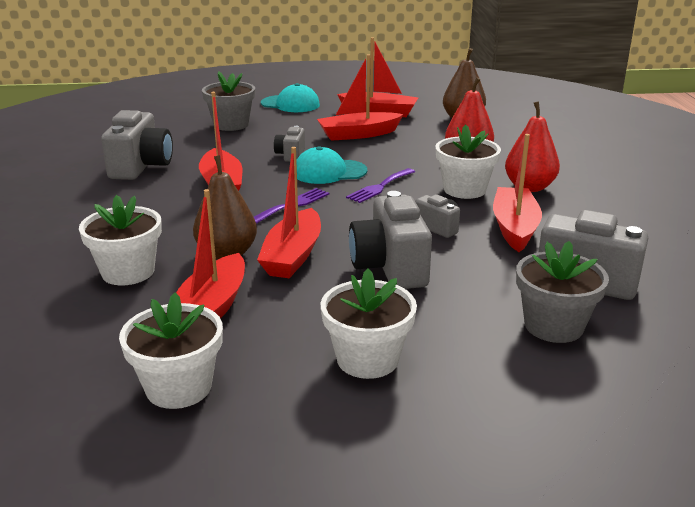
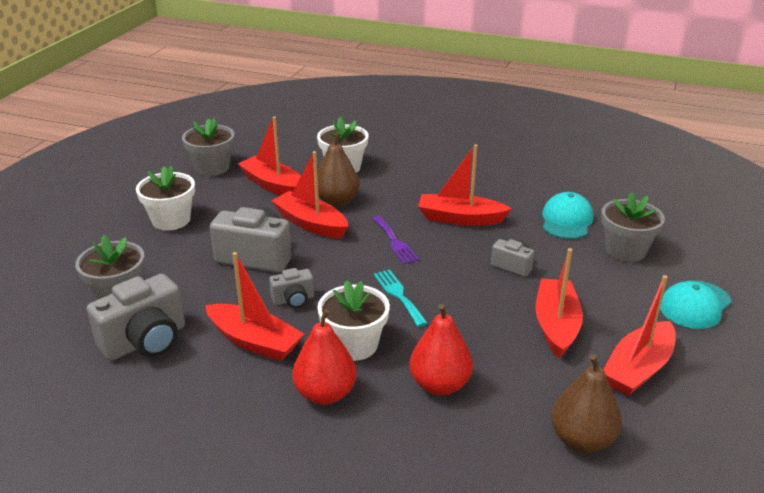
camera: 115 degrees right, 5 degrees up
grey camera [101,110,173,180] -> none
white flower pot [119,292,223,409] -> grey flower pot [182,118,234,176]
turquoise cap [296,146,367,184] -> turquoise cap moved to [542,192,593,239]
purple fork [346,168,415,203] -> turquoise fork [374,270,428,327]

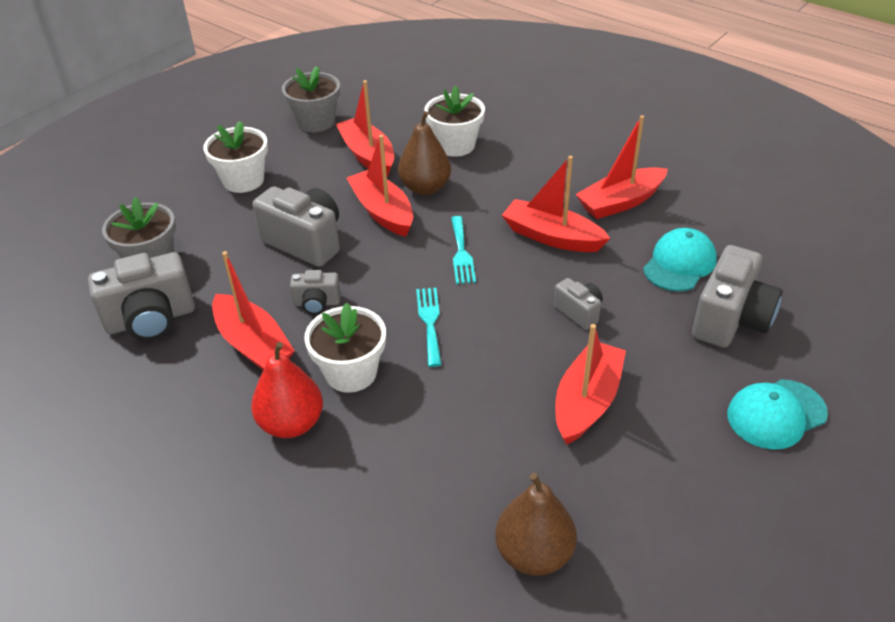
camera: 20 degrees right, 10 degrees up
purple fork [372,216,419,264] -> turquoise fork [451,216,476,284]
red pear [410,304,473,395] -> none
grey flower pot [601,192,665,262] -> grey camera [692,245,783,348]
red boat [603,275,676,396] -> red boat moved to [575,115,668,219]

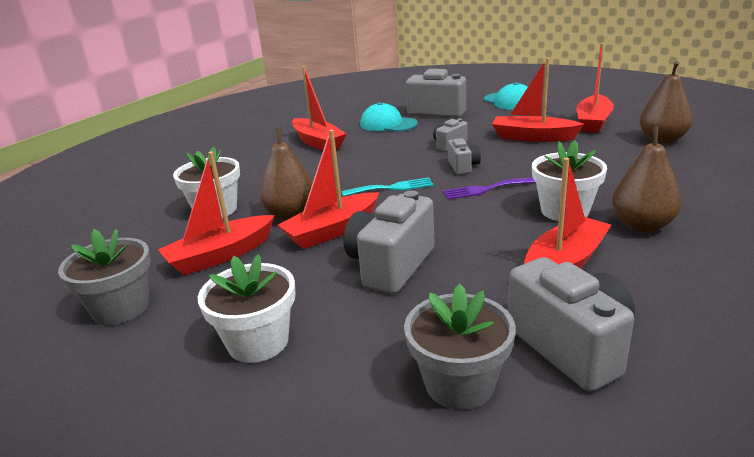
camera: 95 degrees left, 15 degrees down
red pear [251,342,323,438] -> brown pear [612,126,682,233]
grey camera [290,270,341,315] -> grey camera moved to [448,138,481,175]
turquoise fork [416,288,442,367] -> purple fork [443,177,536,200]
red boat [502,156,610,252] -> red boat moved to [576,43,614,133]

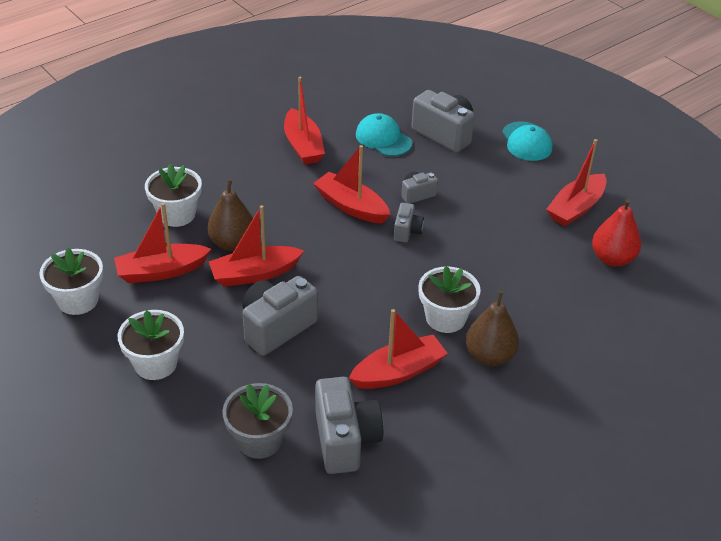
camera: 15 degrees right, 15 degrees up
grey flower pot [58,229,151,325] -> white flower pot [39,248,103,315]
turquoise fork [342,177,434,197] -> none
purple fork [443,177,536,200] -> none
red boat [492,58,584,142] -> red boat moved to [313,145,391,224]
brown pear [640,61,692,143] -> red pear [592,199,641,267]

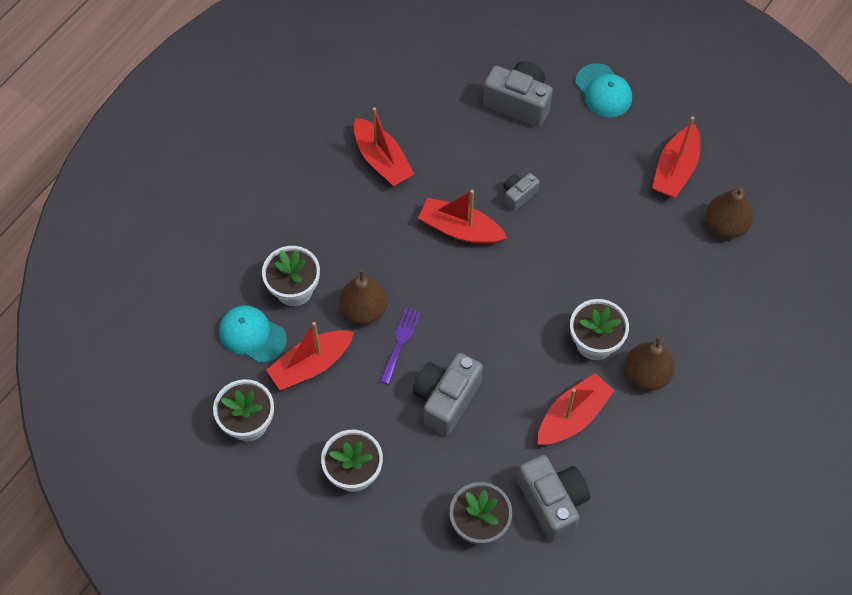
camera: 15 degrees left, 20 degrees up
red boat [209,205,304,287] -> purple fork [380,307,421,384]
turquoise cap [356,113,413,156] -> turquoise cap moved to [219,305,287,363]
grey camera [394,203,424,243] -> none
red pear [592,199,641,267] -> brown pear [706,188,753,238]

